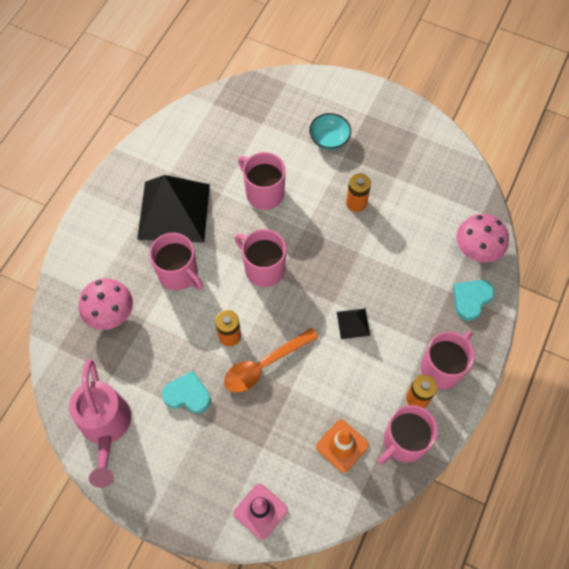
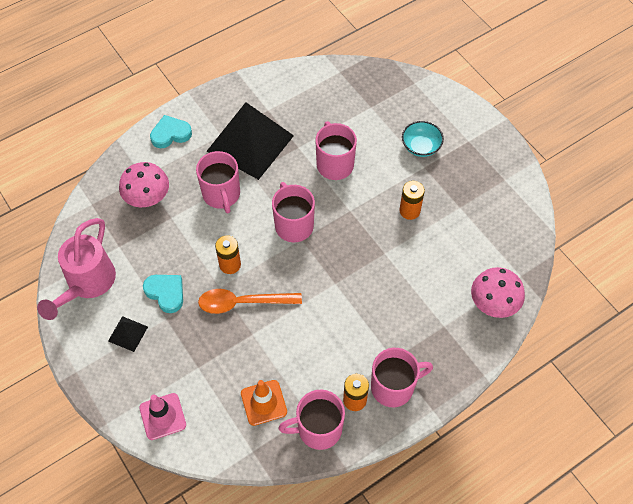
camera: 30 degrees right, 5 degrees down
black pyramid [337,309,370,339] -> black pyramid moved to [108,316,148,352]
turquoise heart [453,280,494,321] -> turquoise heart moved to [150,115,192,149]

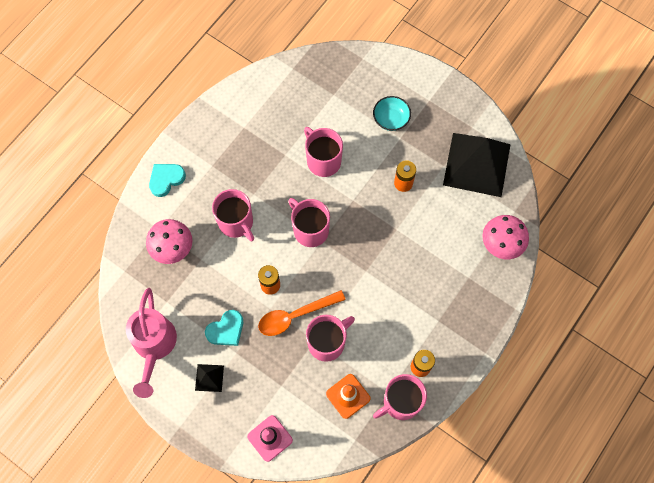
camera: 20 degrees left, 10 degrees up
turquoise heart [143,275,183,313] -> turquoise heart turned 120 degrees clockwise [205,310,243,346]
black pyramid [207,102,294,180] -> black pyramid moved to [443,133,511,197]
pink mug [371,348,433,407] -> pink mug moved to [306,315,355,362]

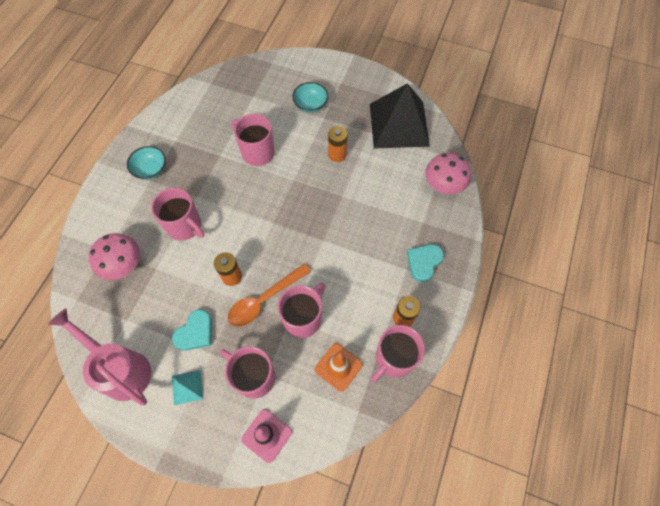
camera: 15 degrees left, 5 degrees down
pink watering can [126,288,177,398] -> pink watering can turned 150 degrees clockwise [48,308,151,406]
turquoise heart [149,164,186,197] -> turquoise heart moved to [407,244,444,282]
black pyramid [195,364,224,392] -> turquoise pyramid [172,370,204,405]
pink mug [288,198,330,247] -> pink mug moved to [220,346,276,399]
none -> turquoise bowl [127,146,166,180]

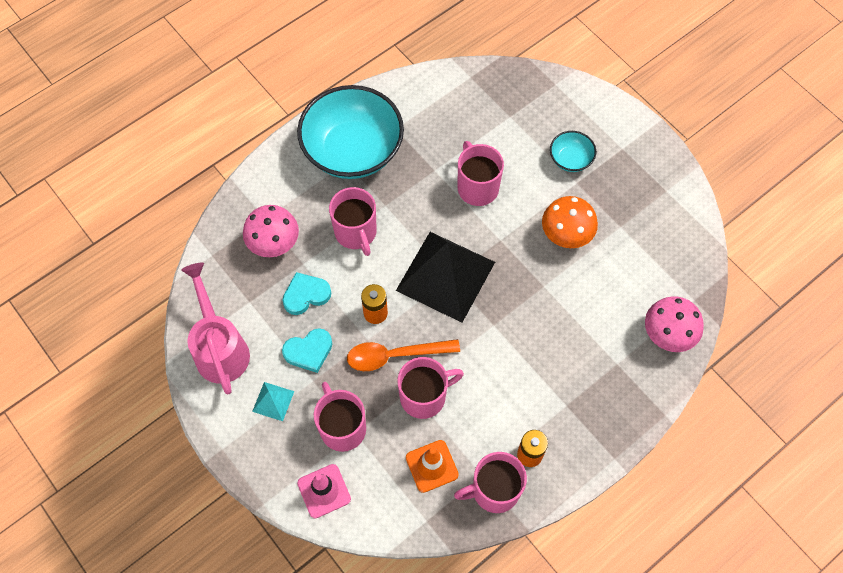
camera: 30 degrees right, 0 degrees up
turquoise bowl [127,146,166,180] -> turquoise bowl [297,85,404,179], size x2.25
orange battery [328,126,347,162] -> orange mushroom [542,196,598,248]
black pyramid [370,83,430,148] -> black pyramid moved to [396,232,495,323]
turquoise heart [407,244,444,282] -> turquoise heart moved to [283,272,331,315]

